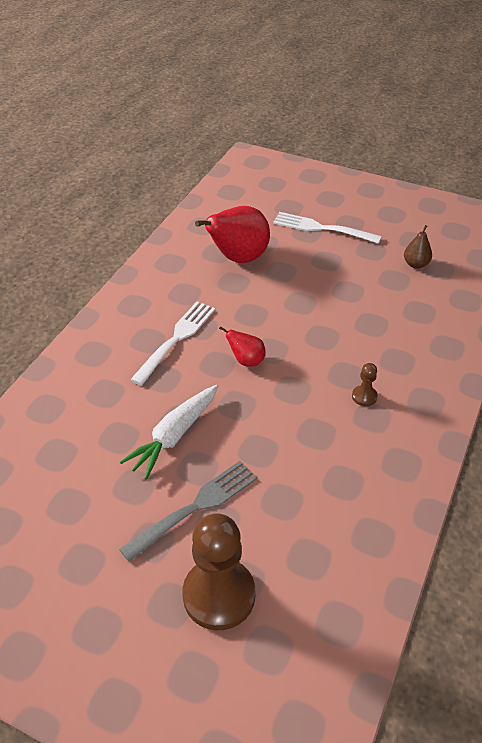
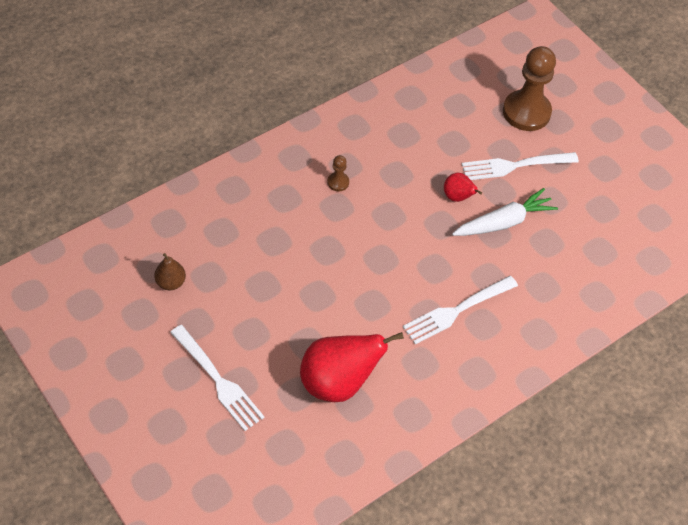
camera: 155 degrees left, 10 degrees up
grey fork [119,461,257,562] -> white fork [462,152,579,180]
red pear [219,326,266,367] -> red pear moved to [444,173,482,202]

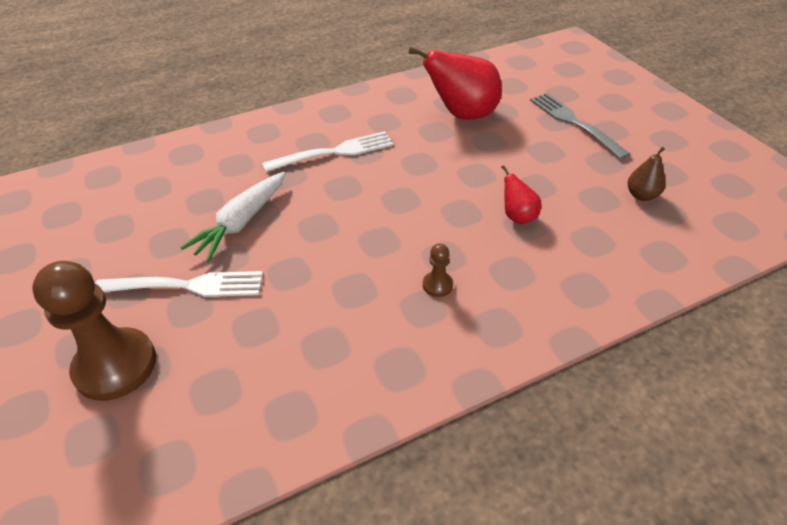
camera: 165 degrees left, 10 degrees down
white fork [170,325,265,431] -> grey fork [530,93,630,159]
red pear [444,173,482,202] -> red pear moved to [501,165,542,224]
white carrot [452,188,558,236] -> white carrot turned 45 degrees counterclockwise [180,172,286,261]

